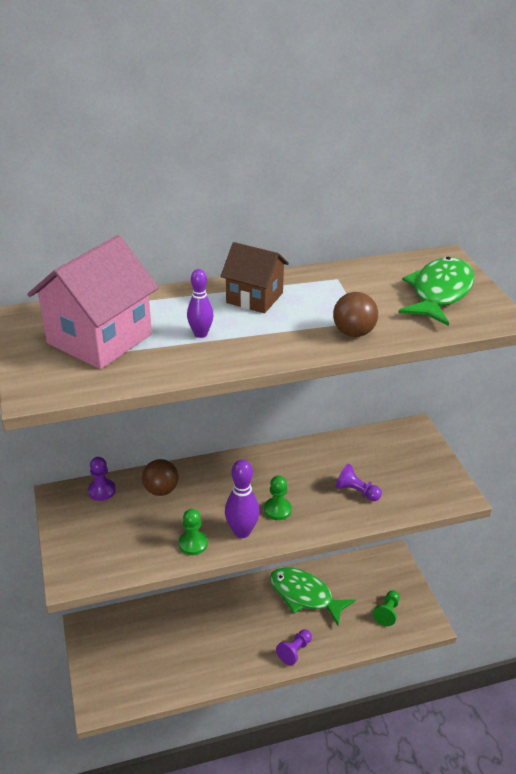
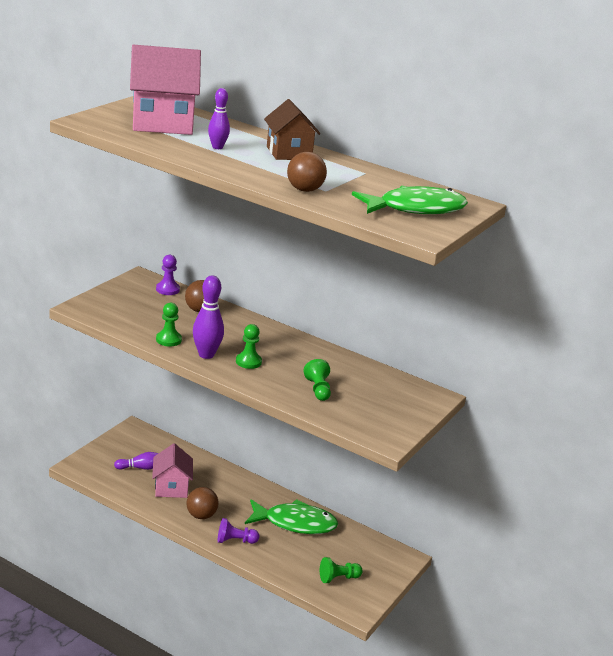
camera: 45 degrees right, 10 degrees down
green fish [270,567,356,626] -> green fish turned 105 degrees clockwise [245,499,338,534]
purple pawn [335,464,382,501] -> green pawn [303,359,331,401]
none -> purple bowling pin [114,452,159,470]
none -> pink house [152,443,193,498]
none -> brown ball [187,487,219,519]

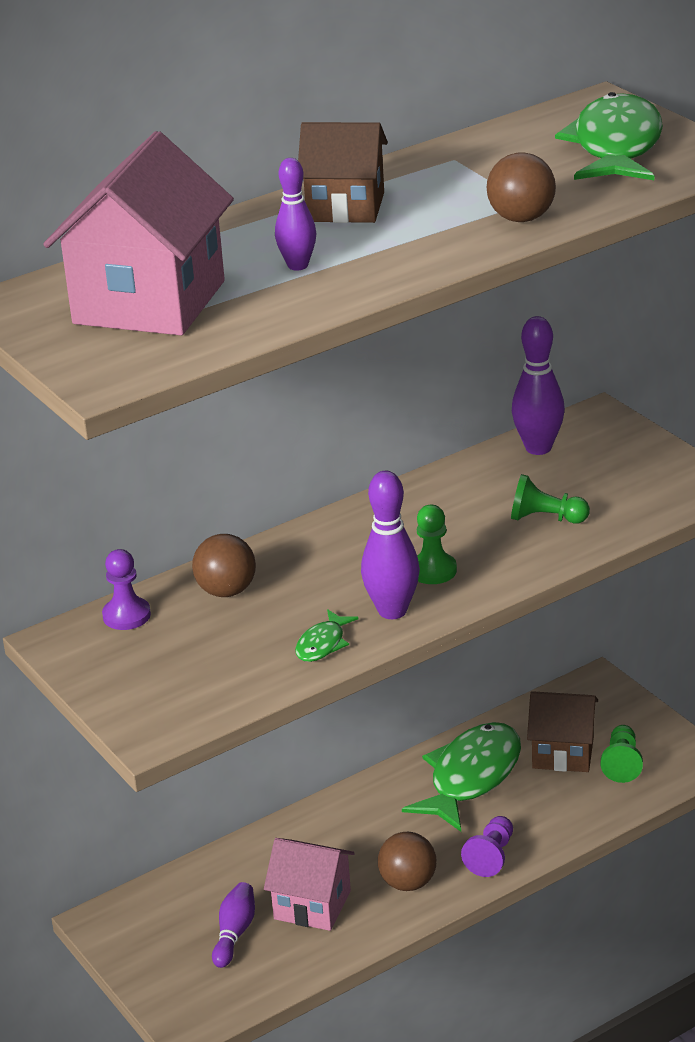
camera: 60 degrees left, 5 degrees up
green pawn [156,303,182,347] -> green fish [295,609,359,662]
none -> purple bowling pin [512,316,565,455]
none -> brown house [527,691,598,772]

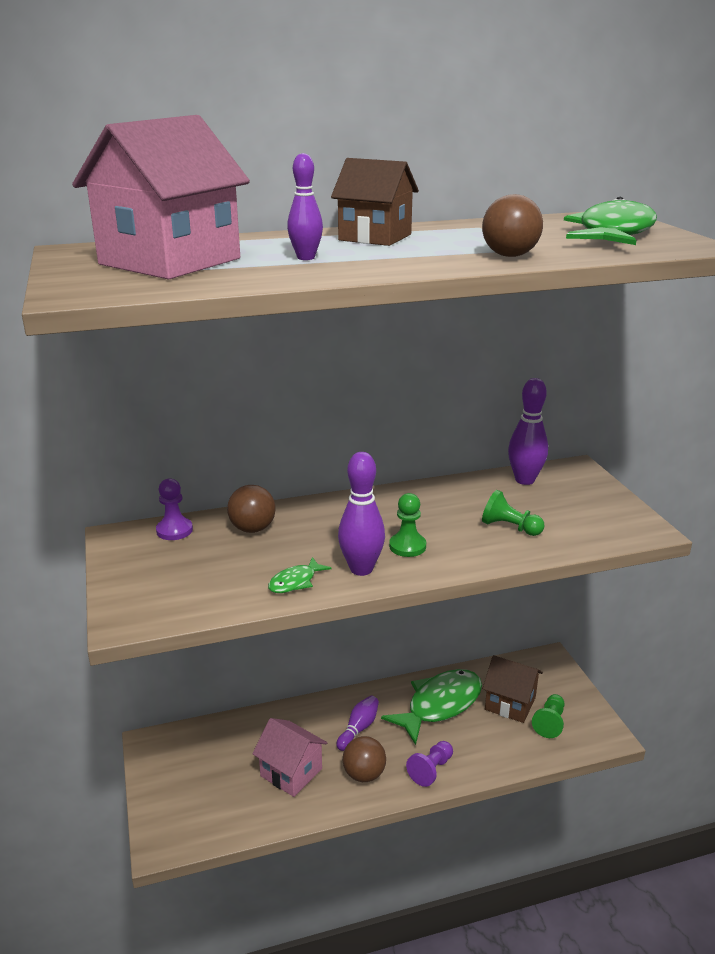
camera: 15 degrees right, 5 degrees down
purple bowling pin [212,882,255,968] -> purple bowling pin moved to [336,696,379,751]

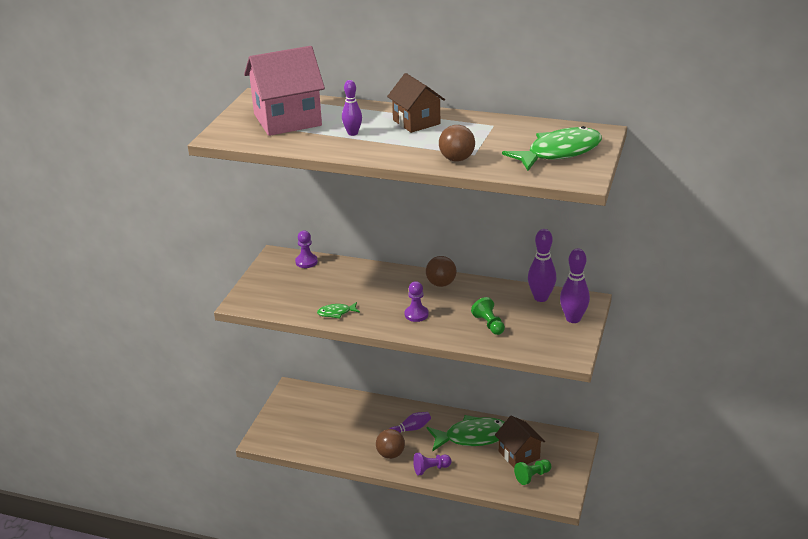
camera: 35 degrees right, 5 degrees up
brown ball [227,485,276,533] -> brown ball moved to [426,256,456,287]
pink house [252,718,327,797] -> none
purple bowling pin [338,452,385,576] -> purple bowling pin moved to [560,248,590,323]
green pawn [389,493,426,557] -> purple pawn [405,281,429,322]

